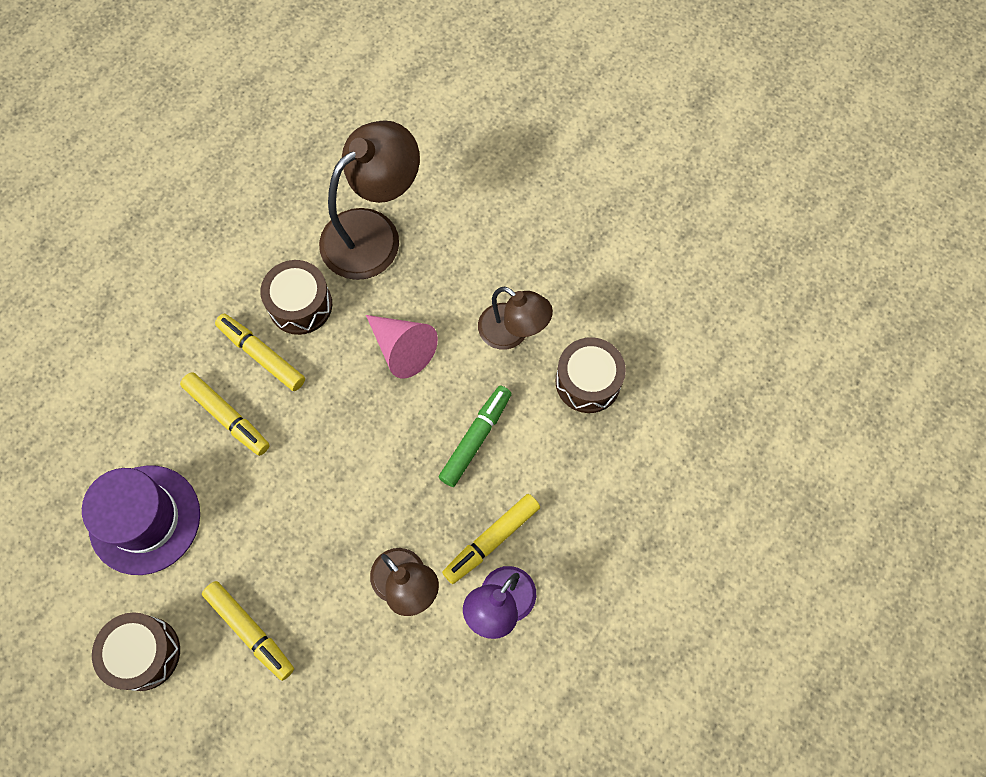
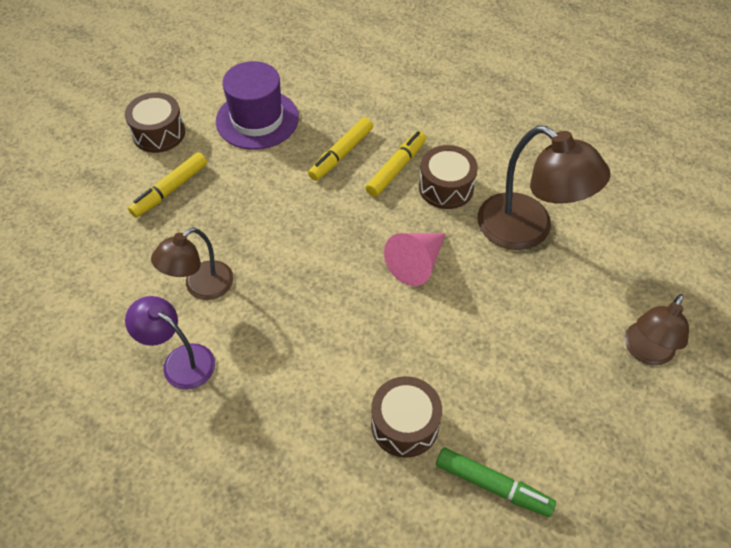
camera: 85 degrees right, 15 degrees down
green marker [438,386,512,487] -> green marker moved to [436,448,556,517]
yellow marker [442,494,540,584] -> none
brown lamp [478,287,553,350] -> brown lamp moved to [625,294,689,365]

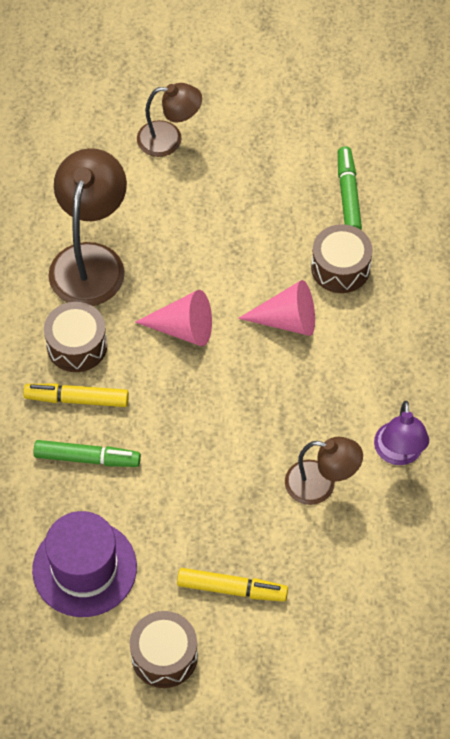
camera: 120 degrees left, 5 degrees up
yellow marker [308,117,373,181] -> green marker [34,440,141,467]
none -> pink cone [238,280,315,336]

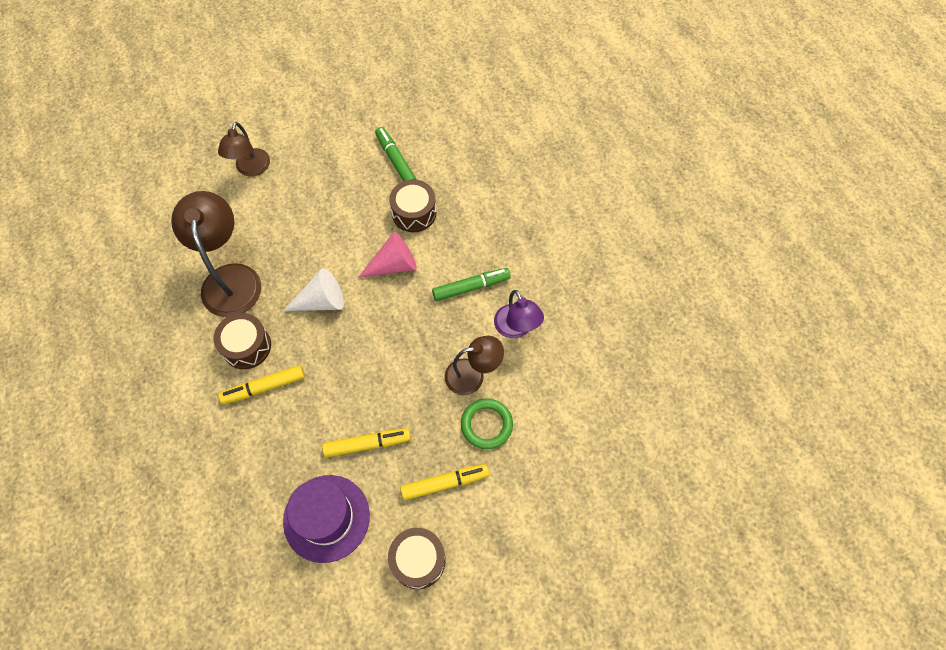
camera: 25 degrees left, 5 degrees up
green marker [34,440,141,467] -> green marker moved to [432,268,511,301]
pink cone [135,290,212,347] -> white cone [283,268,344,311]
brown lamp [137,83,202,157] -> brown lamp turned 120 degrees clockwise [218,122,270,176]
none -> yellow marker [322,428,411,458]
none -> green ring [461,399,513,449]

